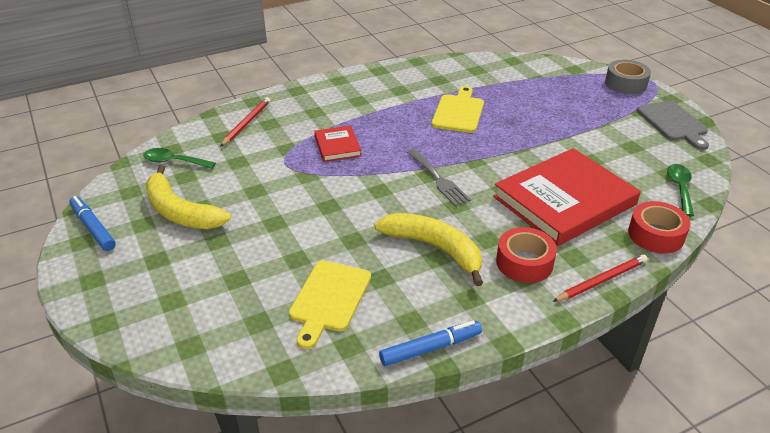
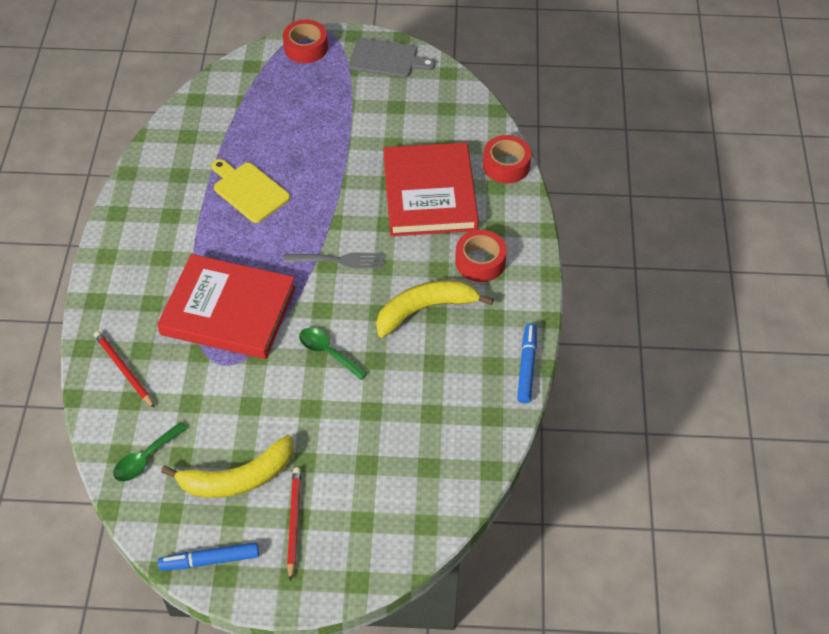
camera: 60 degrees left, 15 degrees up
yellow cutting board [289,260,371,349] -> none
red book [314,126,362,162] -> red book [157,254,296,359], size x2.15
red pencil [552,254,648,302] -> red pencil moved to [287,467,301,581]
grey tape [605,60,651,94] -> red tape [283,20,328,63]
green spoon [667,164,694,217] -> green spoon moved to [299,328,368,380]

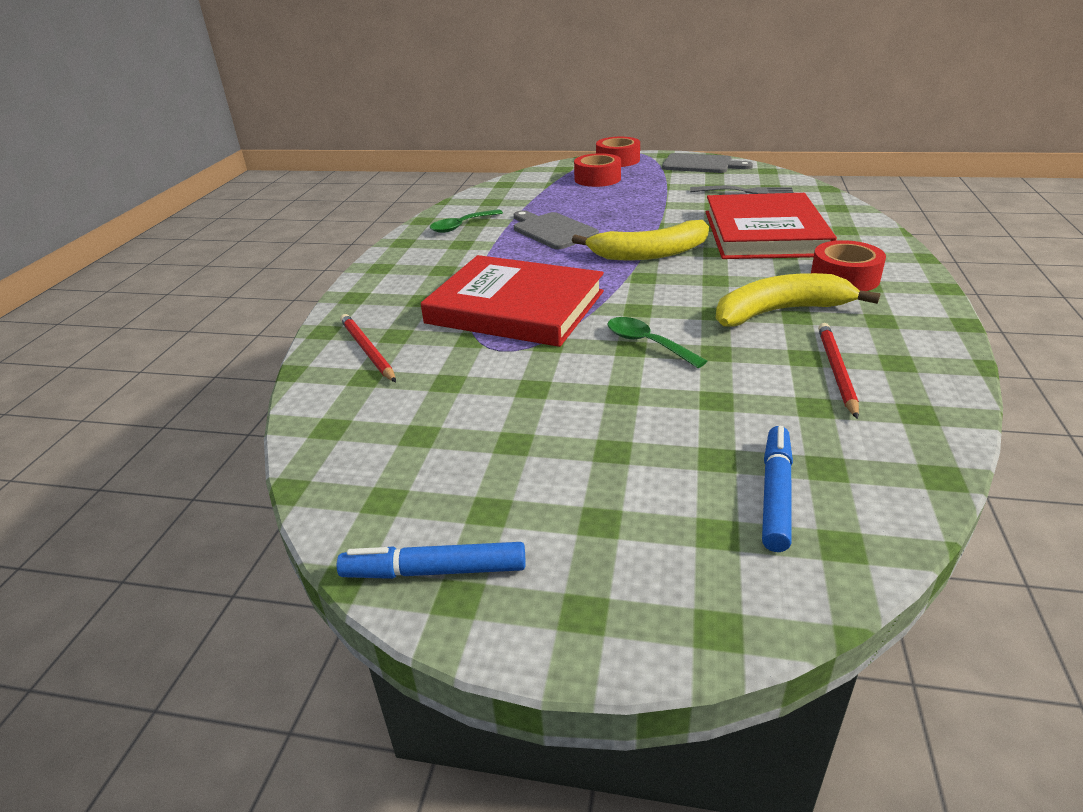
camera: 10 degrees right, 20 degrees down
green spoon [113,422,188,482] -> green spoon moved to [430,209,503,233]
yellow banana [161,435,294,498] -> yellow banana moved to [572,220,709,260]
yellow cutting board [212,159,290,223] -> grey cutting board [514,210,599,249]
grey fork [284,252,384,269] -> grey fork moved to [690,185,794,194]
red pencil [287,467,301,581] -> red pencil moved to [818,323,859,419]
red tape [483,135,531,183] -> red tape moved to [574,153,621,187]
blue marker [517,323,537,403] -> blue marker moved to [762,426,793,552]

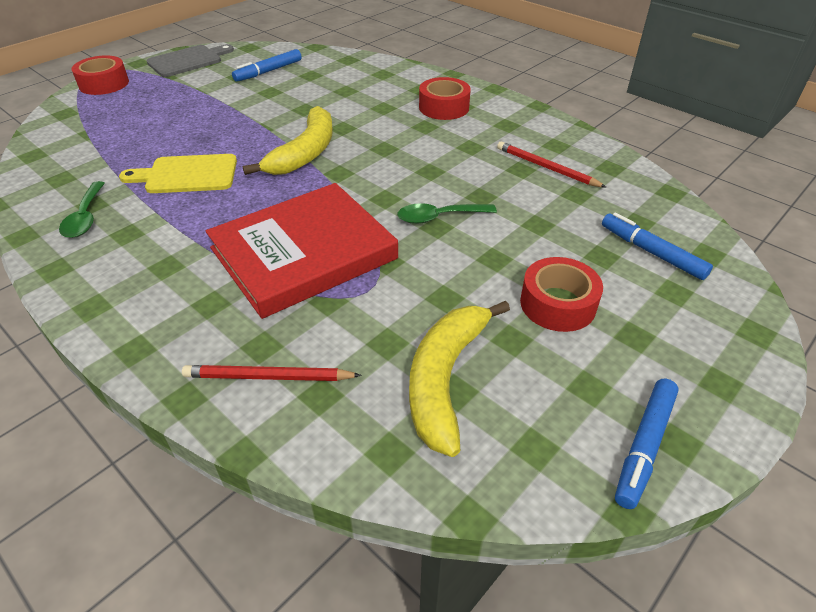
camera: 60 degrees left, 10 degrees up
grey cutting board [514,210,599,249] -> yellow cutting board [119,154,237,193]
red tape [574,153,621,187] -> red tape moved to [520,257,603,332]
grey fork [690,185,794,194] -> blue marker [232,49,302,82]
red book [706,193,837,259] -> none
yellow banana [716,273,880,327] -> yellow banana moved to [409,301,510,457]

